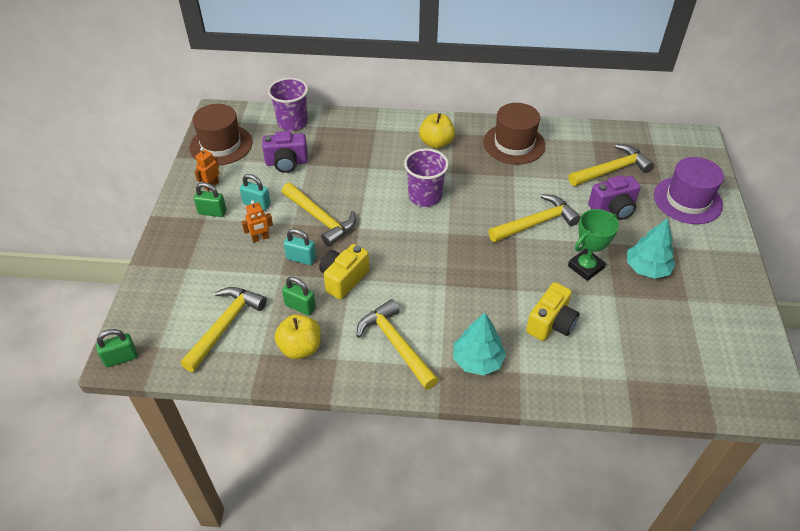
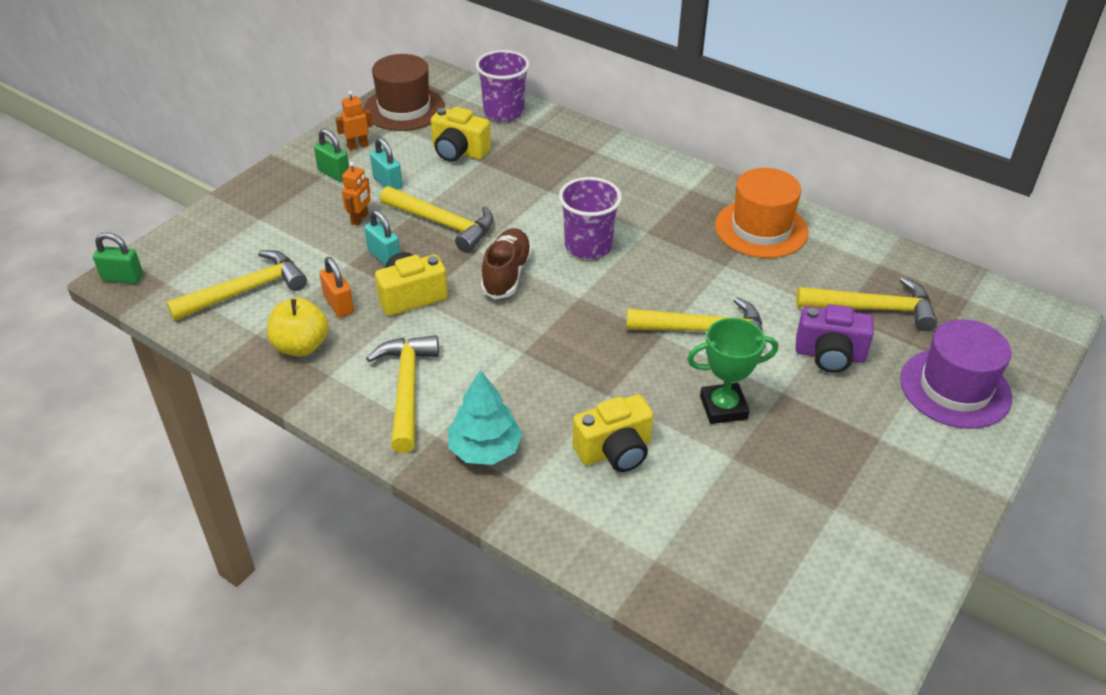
camera: 30 degrees right, 5 degrees down
orange robot [242,200,273,242] -> orange robot turned 75 degrees counterclockwise [342,162,371,226]
purple camera [262,131,308,173] -> yellow camera [431,107,491,162]
yellow hammer [282,183,356,247] -> yellow hammer turned 45 degrees counterclockwise [380,186,494,252]
green padlock [282,277,316,316] -> orange padlock [319,257,354,318]
yellow apple [419,113,455,149] -> none
brown hat [483,103,546,165] -> orange hat [715,168,808,258]
turquoise tree [627,218,676,279] -> none
none -> brown shoe [481,228,532,299]

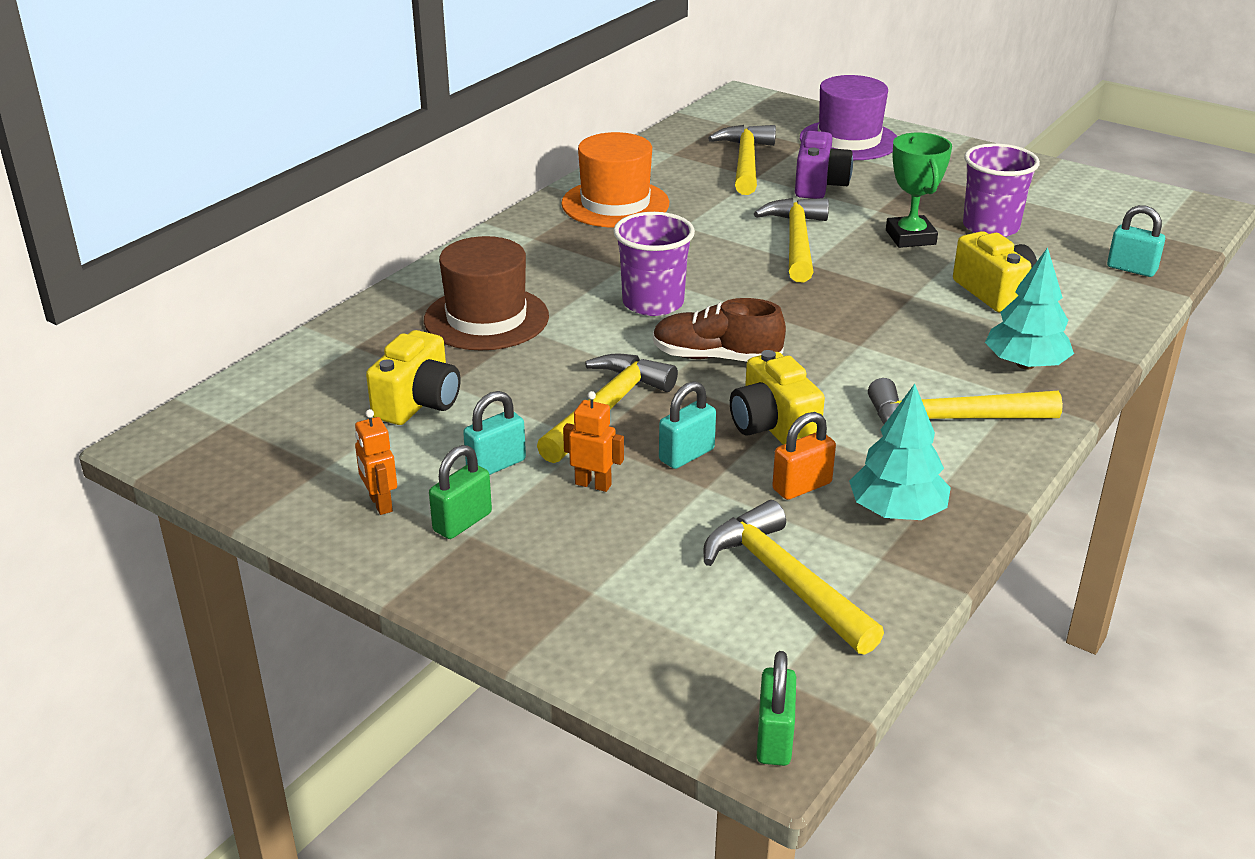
camera: 90 degrees left, 10 degrees down
yellow apple [267,298,329,356] -> turquoise tree [849,384,951,520]
brown hat [364,54,445,131] -> brown hat moved to [424,236,549,351]
purple cup [476,50,530,121] -> purple cup moved to [963,143,1040,237]
none -> turquoise padlock [1107,205,1165,277]

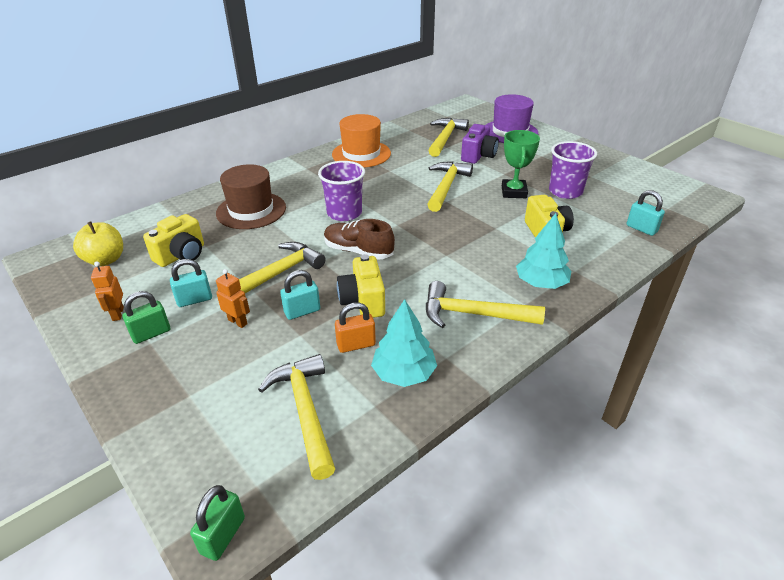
camera: 15 degrees right, 5 degrees up
none -> yellow apple [73,221,123,266]

